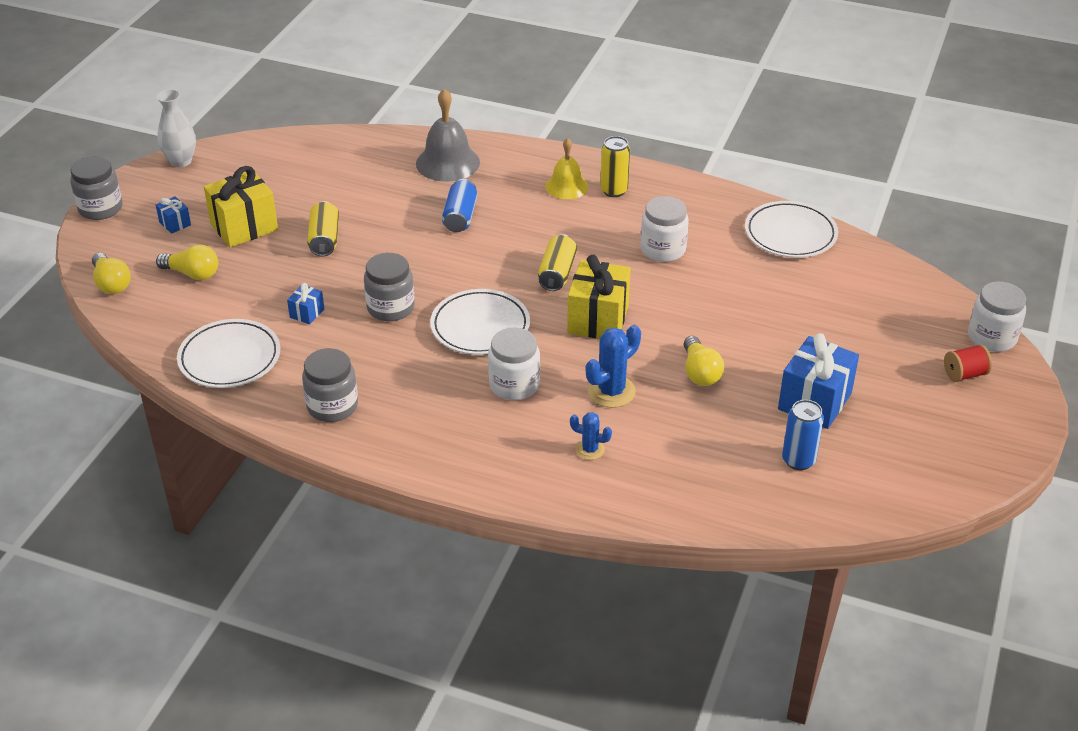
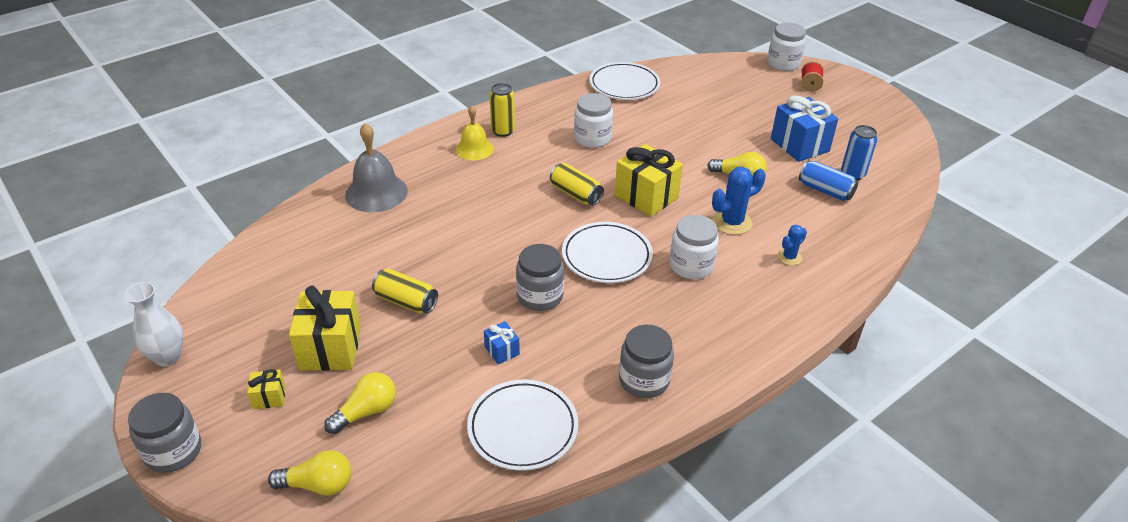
camera: 60 degrees left, 0 degrees up
blue gift [156,196,191,234] -> yellow gift [247,369,285,409]
blue can [442,179,477,232] -> blue can moved to [799,160,858,201]
blue cactus [586,325,641,408] -> blue cactus turned 75 degrees clockwise [712,167,766,235]

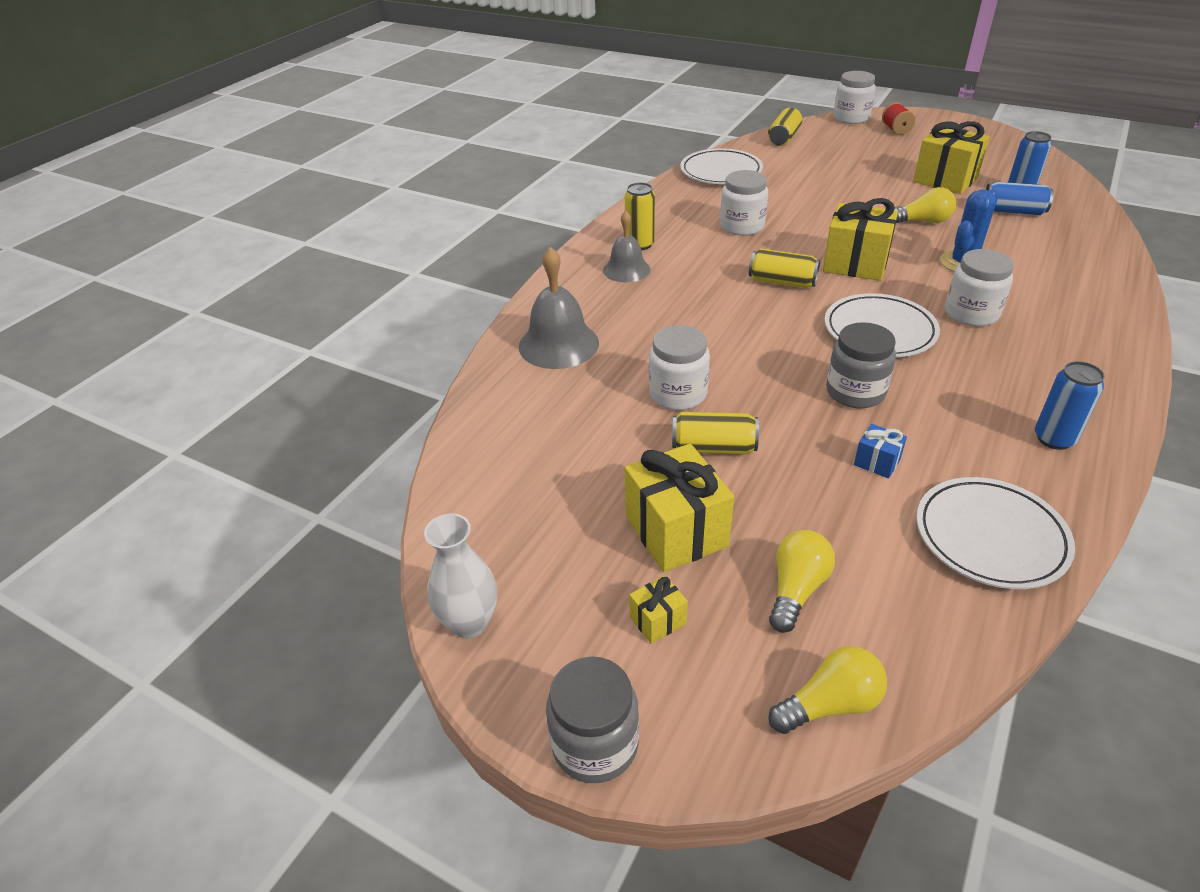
camera: 20 degrees left, 0 degrees up
yellow bell [455,105,494,160] -> grey bell [603,211,650,282]
grey jar [619,325,674,398] -> blue can [1035,361,1105,450]
blue gift [771,96,838,162] -> yellow gift [913,121,990,194]
blue cactus [777,225,807,265] -> none
none -> white jar [649,325,710,410]
none -> yellow can [768,107,802,146]

